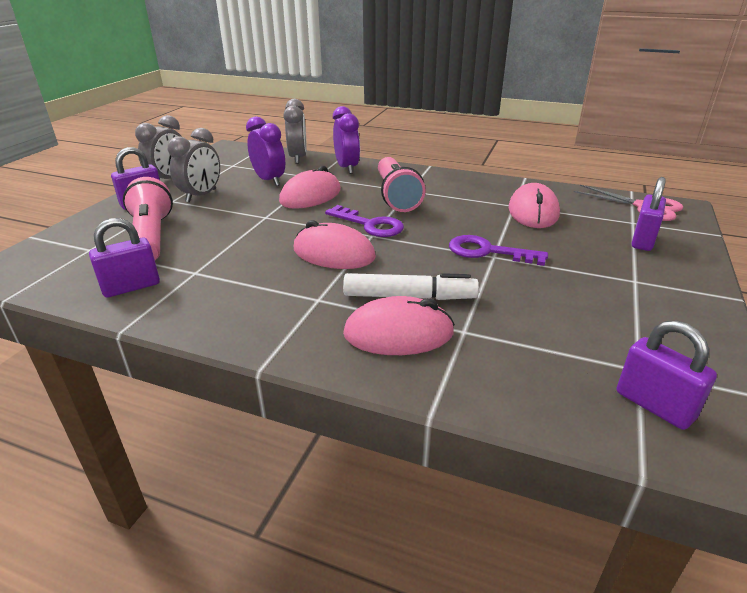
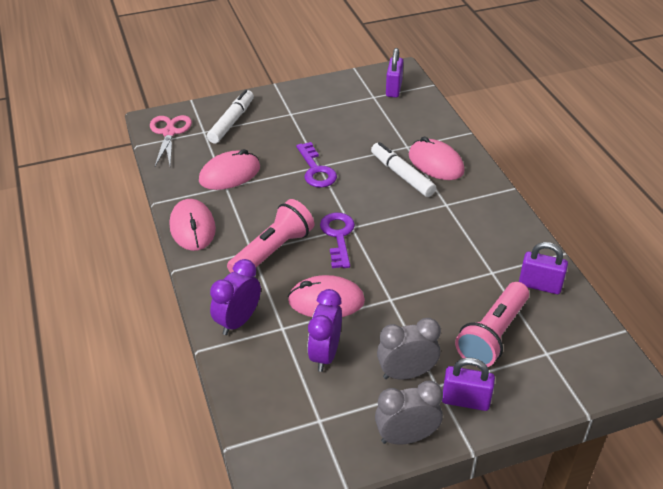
camera: 130 degrees left, 10 degrees up
grey clock [283,99,307,164] -> none
pink mouse [294,220,376,269] -> pink mouse moved to [170,199,216,251]
purple padlock [632,177,666,251] -> white marker [207,90,254,144]

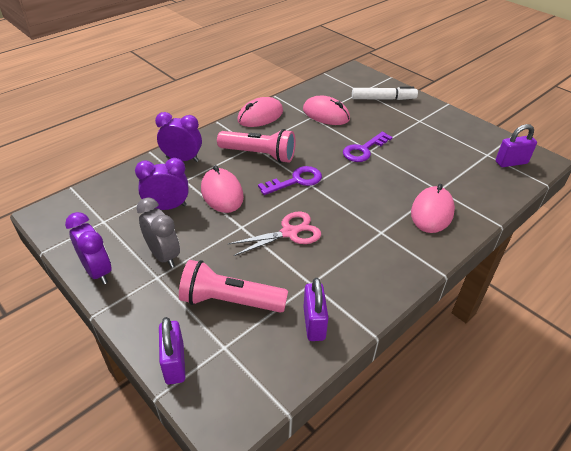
camera: 65 degrees right, 0 degrees up
pink scissors [150,115,192,166] -> pink scissors moved to [228,212,321,256]
white marker [371,142,436,197] -> none
grey clock [375,381,443,445] -> purple clock [65,212,112,284]
purple padlock [442,358,495,411] -> purple padlock moved to [159,317,185,385]

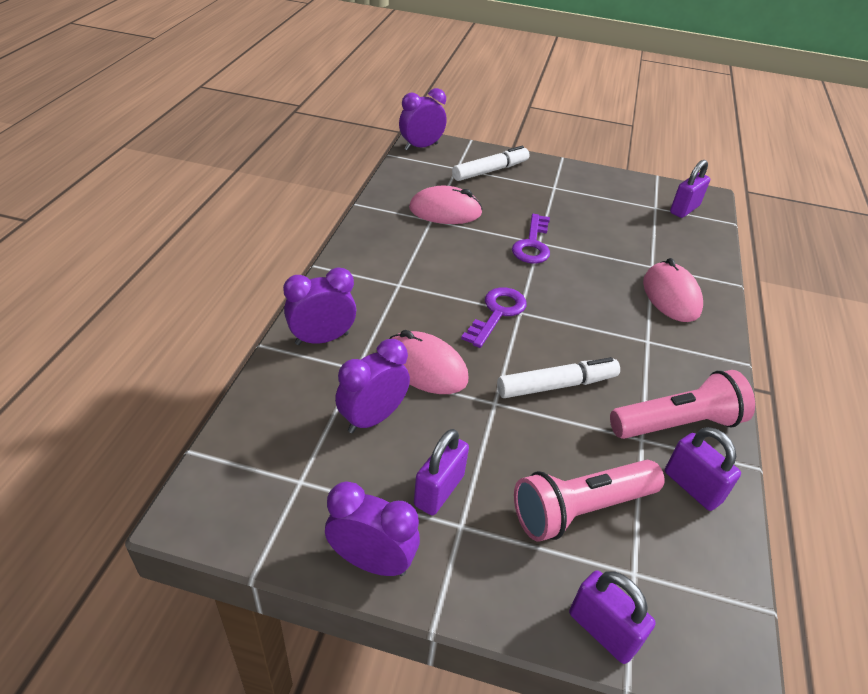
camera: 35 degrees left, 0 degrees up
grey clock [137,197,180,268] -> purple padlock [414,429,469,515]
pink flashlight [217,129,295,163] -> pink flashlight moved to [610,370,755,439]
pink scissors [228,212,321,256] -> white marker [497,357,620,398]
pink mouse [237,97,283,127] -> none
none -> purple clock [399,88,447,151]

